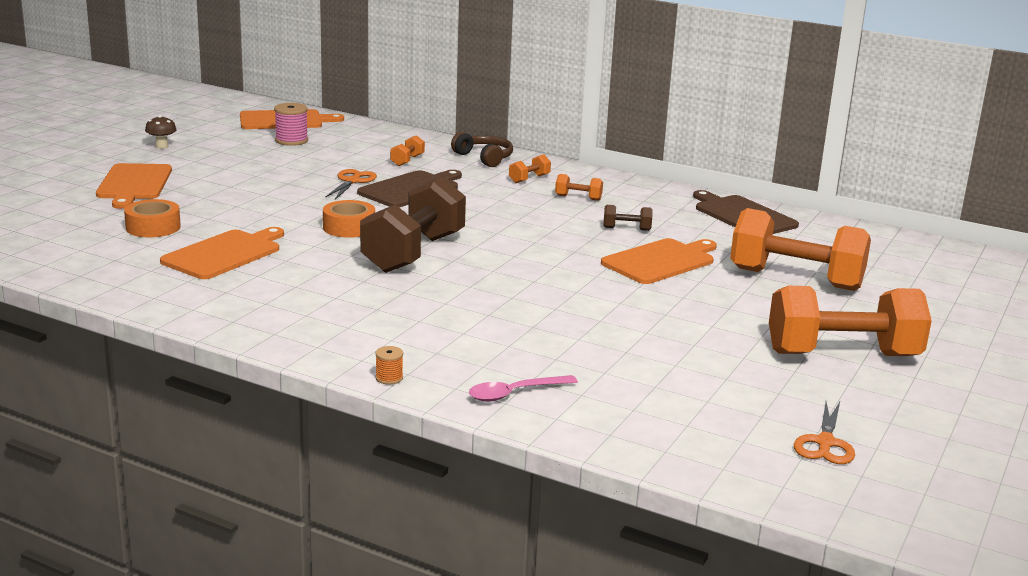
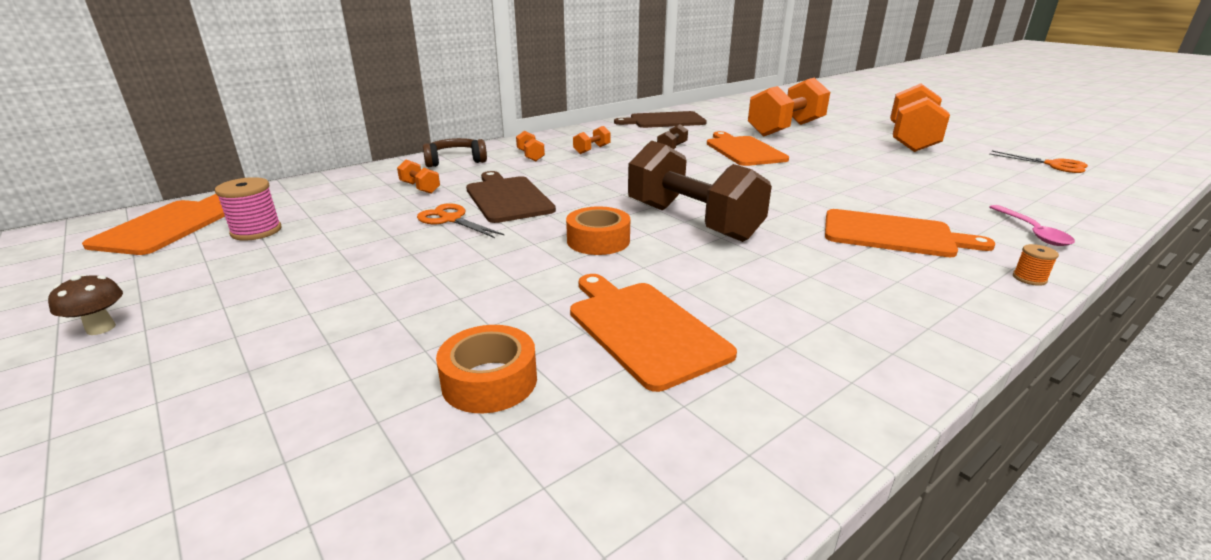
camera: 65 degrees left, 5 degrees up
orange cutting board [96,163,172,209] -> orange cutting board moved to [825,209,995,257]

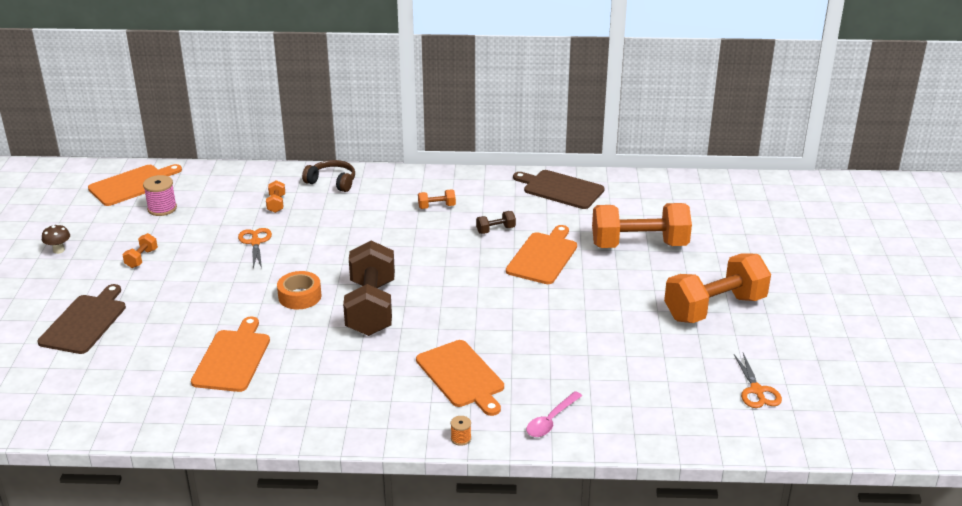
camera: 40 degrees right, 5 degrees up
orange tape [436,325,537,413] -> none
brown cutting board [466,171,556,223] -> brown cutting board moved to [38,284,126,354]
orange dumbbell [516,130,545,161] -> orange dumbbell moved to [122,233,158,268]

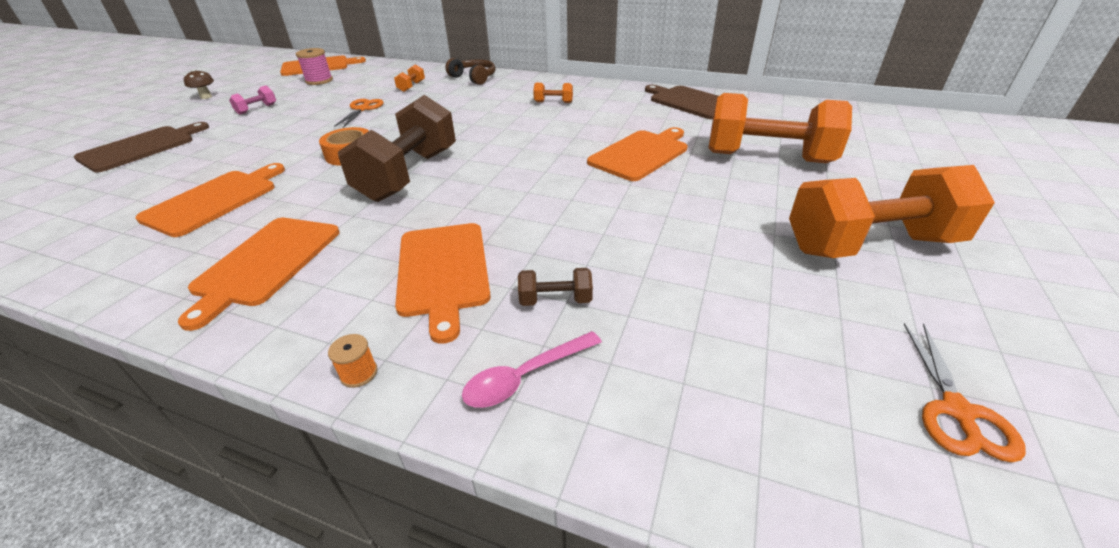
camera: 20 degrees right, 5 degrees up
orange dumbbell [122,233,158,268] -> pink dumbbell [229,85,276,115]
brown dumbbell [476,211,516,234] -> brown dumbbell moved to [518,268,593,306]
none -> orange cutting board [178,218,340,331]

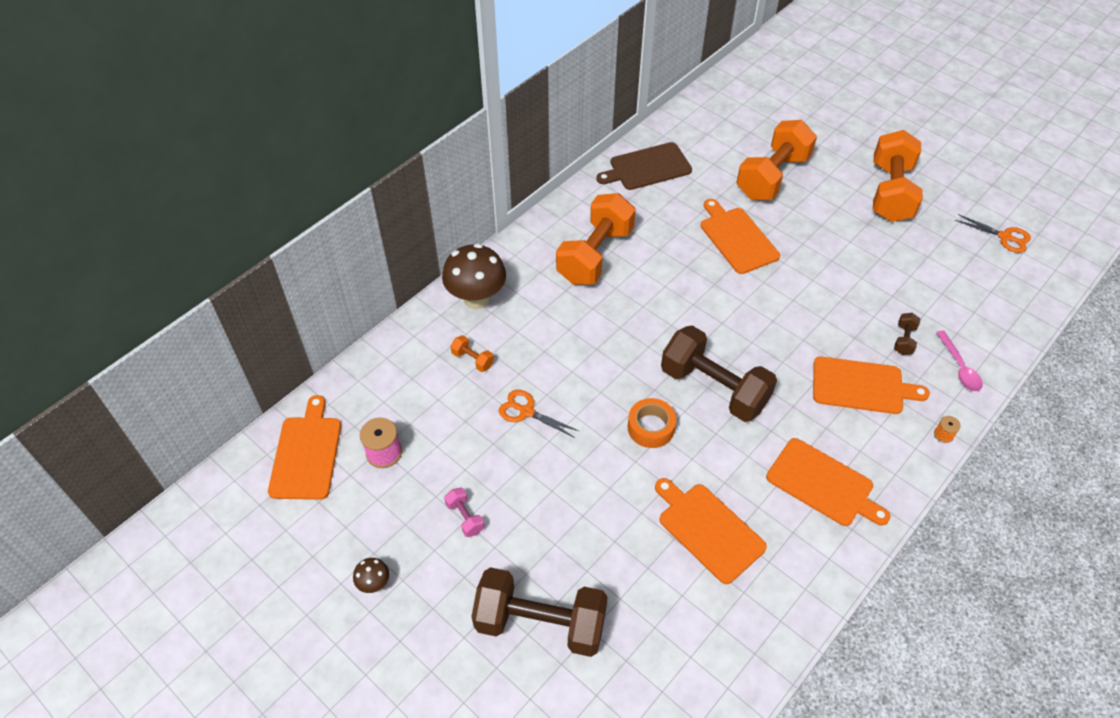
camera: 70 degrees left, 15 degrees up
brown cutting board [74,122,209,172] -> brown dumbbell [471,567,608,657]
brown headphones [445,58,495,85] -> brown mushroom [442,244,506,309]
orange dumbbell [533,83,573,103] -> orange dumbbell [556,193,636,285], size x2.46

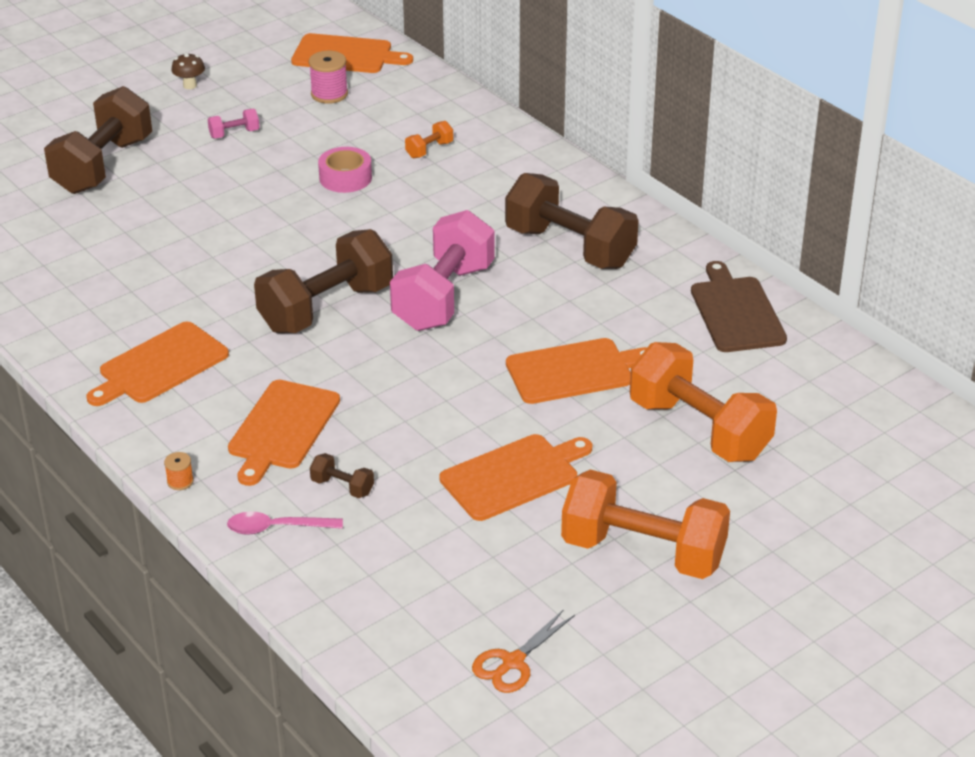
camera: 100 degrees right, 15 degrees down
brown mushroom [442,244,506,309] -> none
orange scissors [499,390,579,438] -> pink tape [318,147,372,193]
orange dumbbell [556,193,636,285] -> brown dumbbell [505,173,639,269]
orange tape [628,398,676,448] -> none
orange cutting board [655,478,767,584] -> orange cutting board moved to [439,434,592,521]
none -> pink dumbbell [390,210,495,331]

